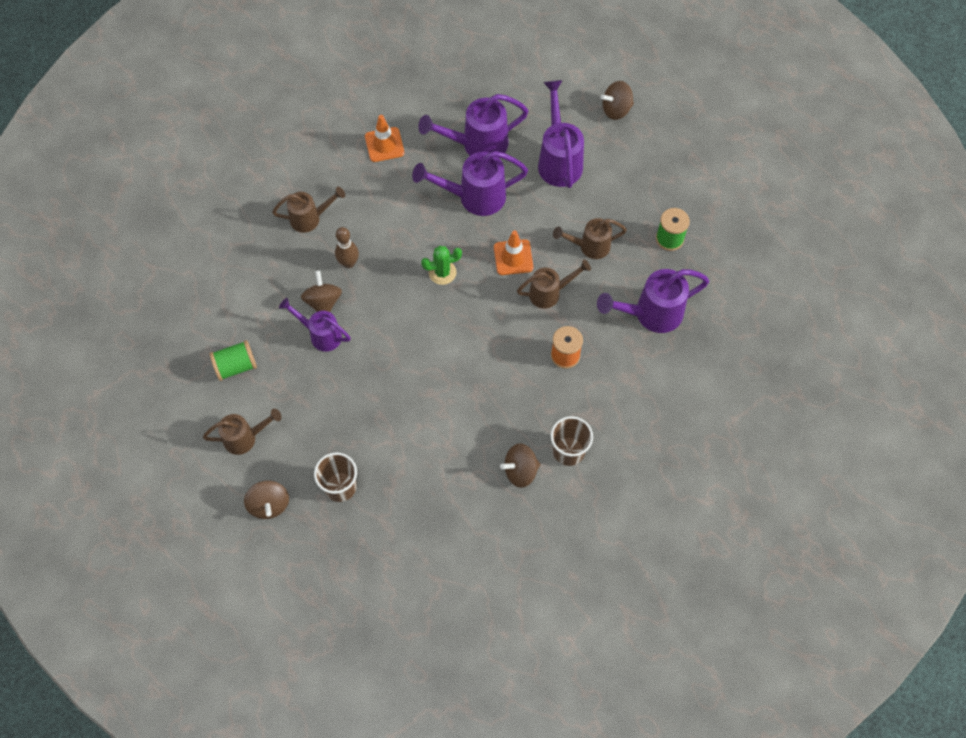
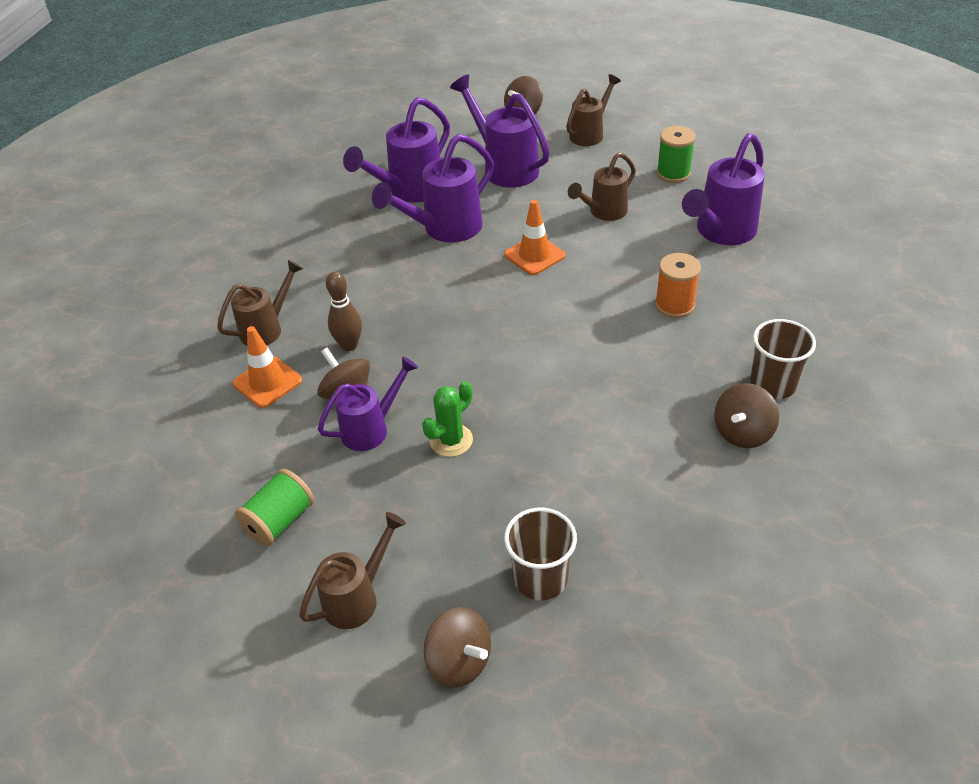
camera: 30 degrees left, 20 degrees down
purple watering can [279,298,351,352] -> purple watering can turned 150 degrees clockwise [318,356,418,451]
orange traffic cone [365,115,404,162] -> orange traffic cone moved to [233,326,302,408]
green cactus [421,246,462,285] -> green cactus moved to [422,381,473,457]
brown watering can [517,260,591,309] -> brown watering can moved to [566,74,621,146]

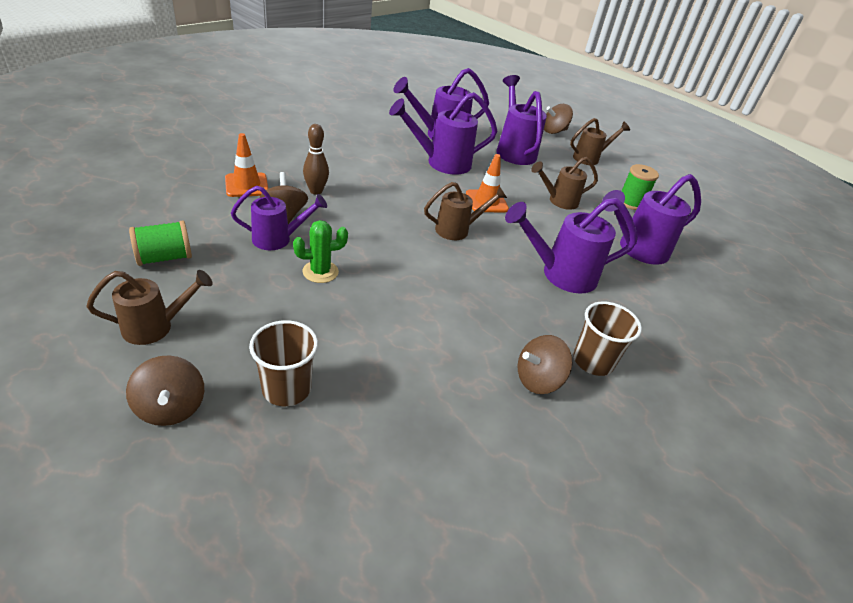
camera: 20 degrees right, 5 degrees down
brown watering can [217,260,303,346] -> brown watering can moved to [424,182,507,240]
orange spool [655,253,701,318] -> purple watering can [505,198,637,294]

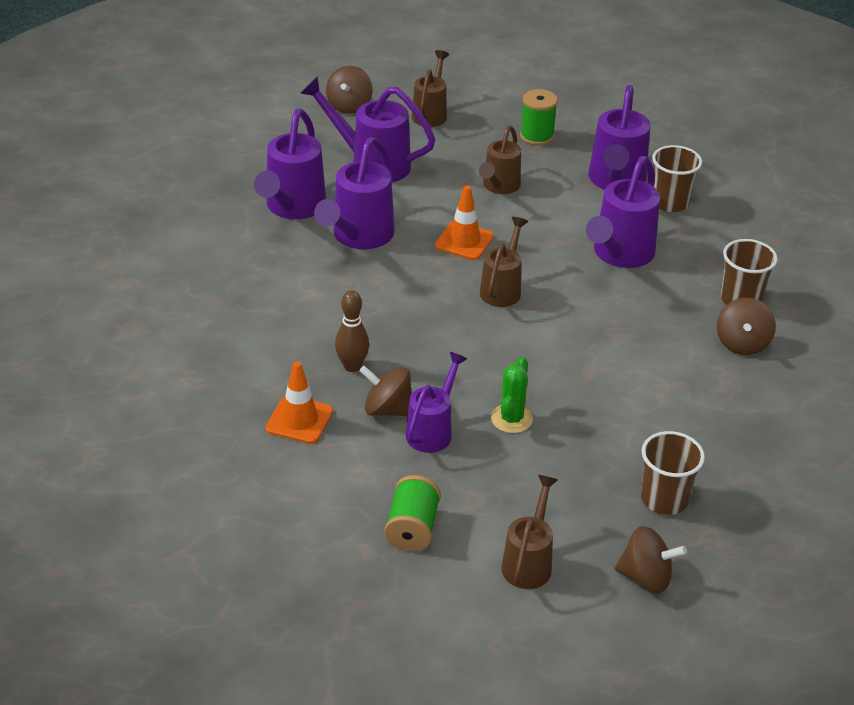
camera: 50 degrees left, 0 degrees up
none -> brown cup [652,145,702,212]

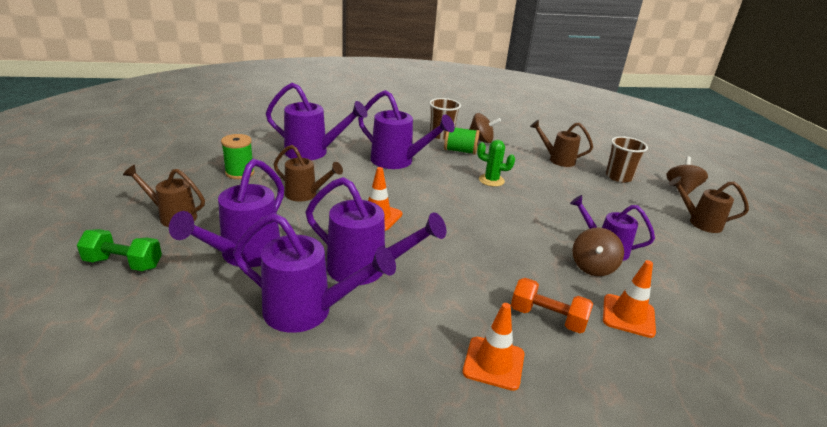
camera: 90 degrees left, 10 degrees down
brown spinning top [326,66,373,114] -> green dumbbell [77,229,162,271]
brown bowling pin [335,290,369,372] -> none
green spool [384,475,441,551] -> green spool moved to [444,128,480,155]
brown watering can [480,217,528,307] -> brown watering can moved to [530,120,593,167]
green cactus [491,357,533,433] -> green cactus moved to [477,140,515,187]
brown cup [652,145,702,212] -> none
none -> orange traffic cone [462,303,524,391]
none -> orange dumbbell [511,278,593,333]

